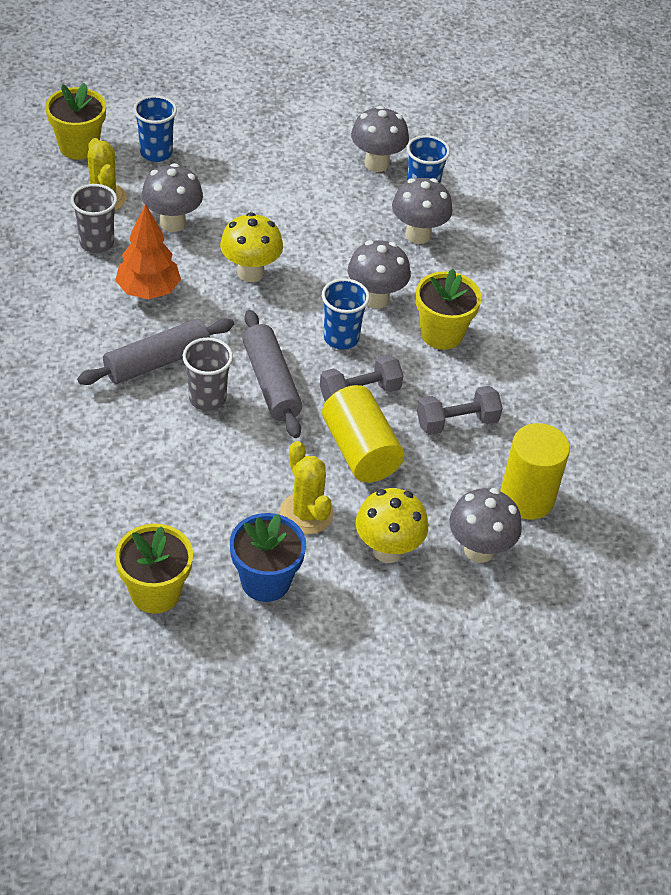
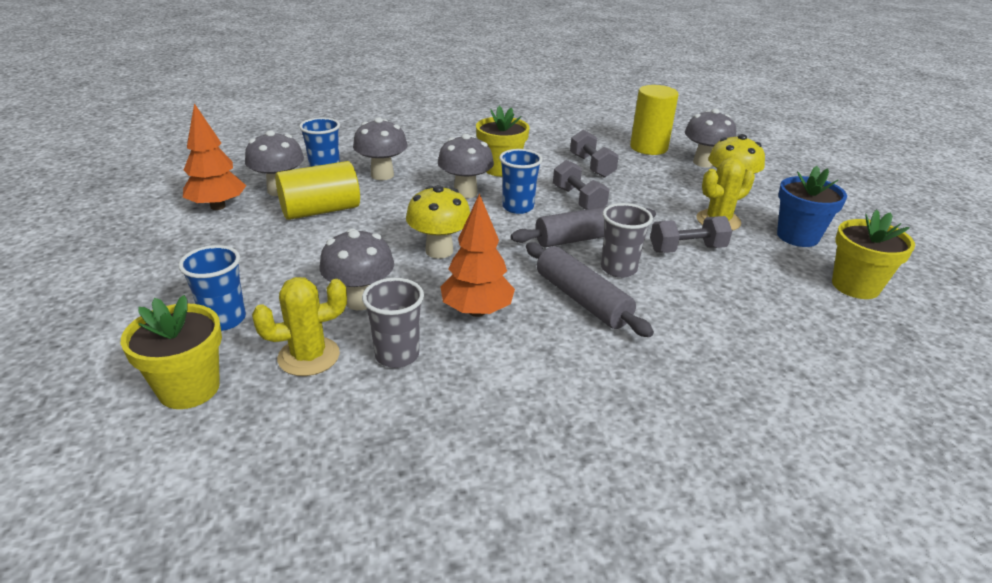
camera: 90 degrees left, 15 degrees down
yellow cylinder [322,385,404,483] -> yellow cylinder moved to [275,161,360,220]
none -> orange tree [183,103,246,210]
none -> grey dumbbell [650,216,732,253]

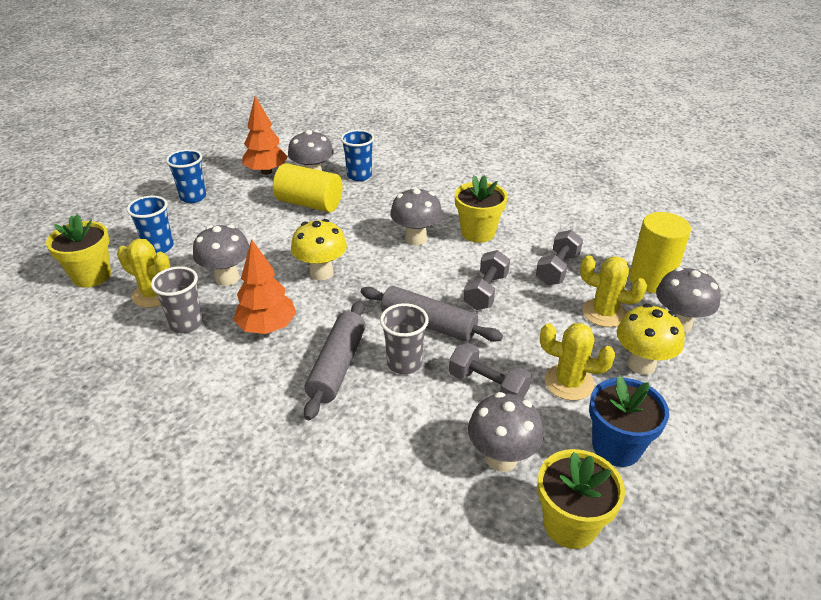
camera: 50 degrees right, 5 degrees up
grey mushroom [353,117,407,180] -> grey mushroom moved to [468,392,544,472]
blue cup [499,149,542,214] -> blue cup moved to [166,149,206,203]
none -> yellow cactus [580,255,647,327]

